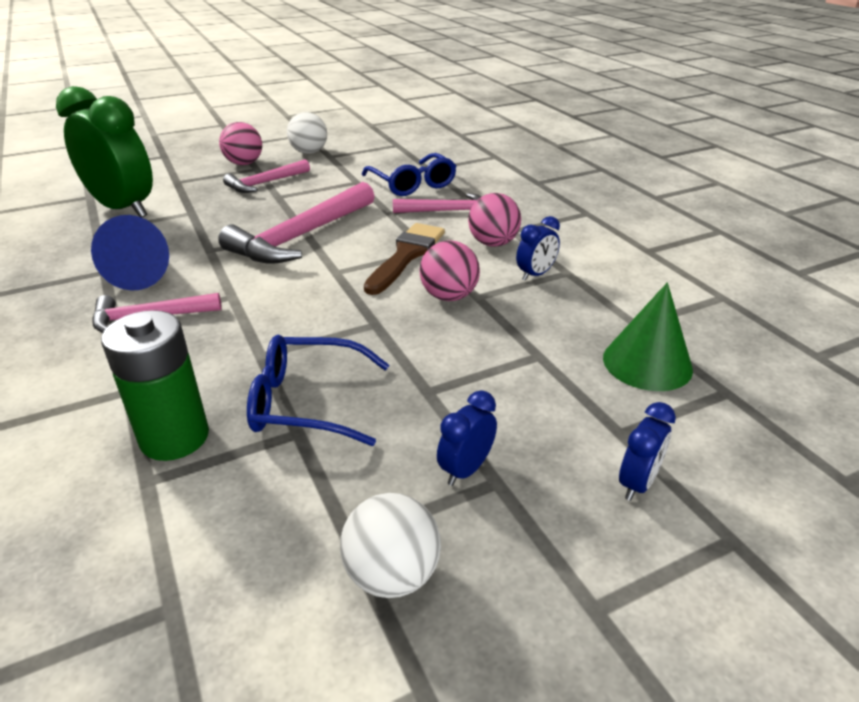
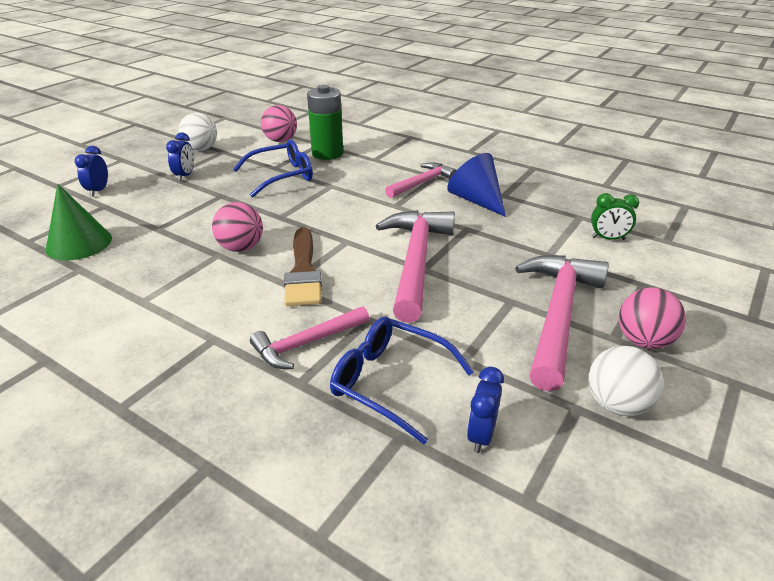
camera: 150 degrees right, 0 degrees up
green clock [56,86,153,218] -> green clock [591,193,639,240], size x0.43
pink hammer [223,159,310,193] -> pink hammer [515,255,609,391], size x1.71
pink ball [468,193,521,247] -> pink ball moved to [261,105,297,142]
blue clock [516,216,560,281] -> blue clock moved to [467,367,504,453]

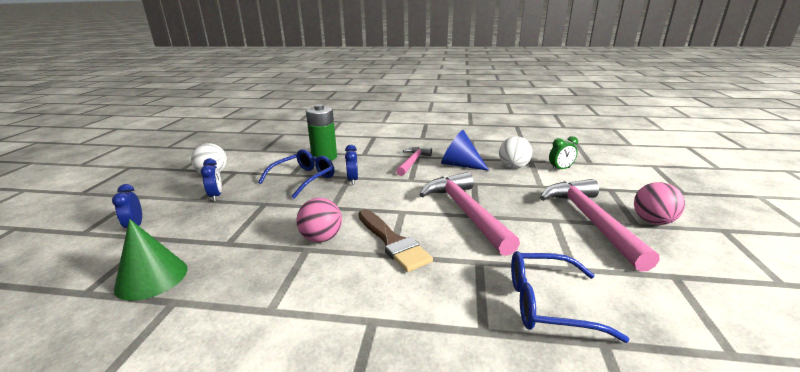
camera: 25 degrees left, 10 degrees down
pink hammer [250,306,369,369] -> none
pink ball [261,105,297,142] -> none
blue clock [467,367,504,453] -> blue clock moved to [345,145,358,185]
white ball [588,346,663,416] -> white ball moved to [499,136,532,169]

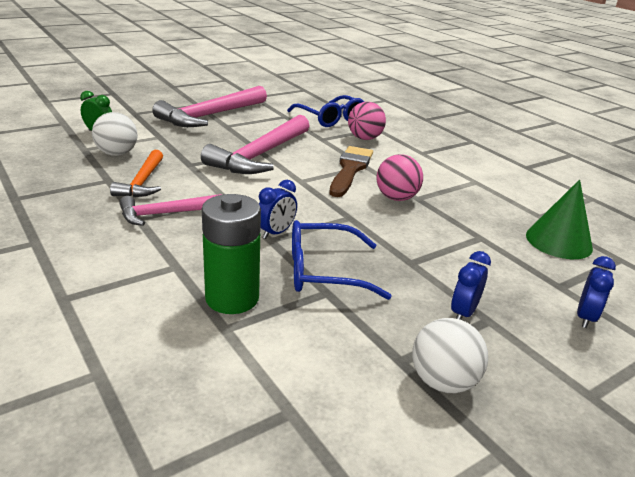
camera: 135 degrees left, 5 degrees up
blue cone [441,130,489,171] -> orange hammer [110,150,163,197]
pink ball [634,182,685,225] -> pink ball moved to [348,102,386,140]

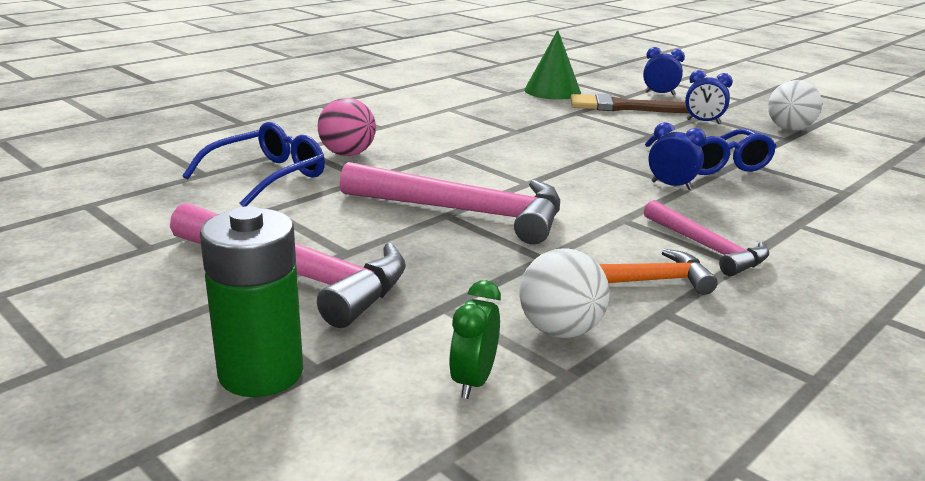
camera: 100 degrees left, 5 degrees down
green battery [202,194,261,314] -> green battery moved to [200,206,303,397]
brown brush [330,146,373,197] -> brown brush moved to [570,94,689,113]
pink ball [377,154,423,201] -> none

